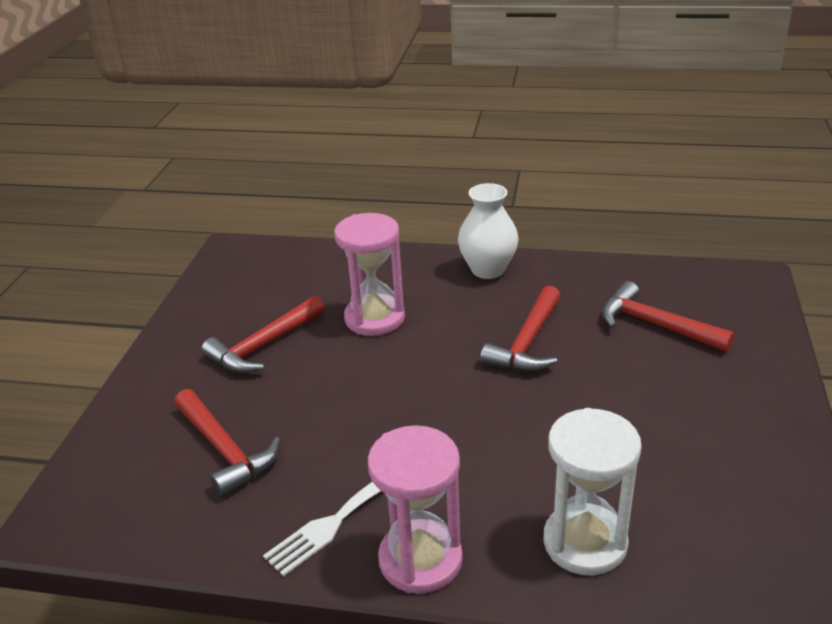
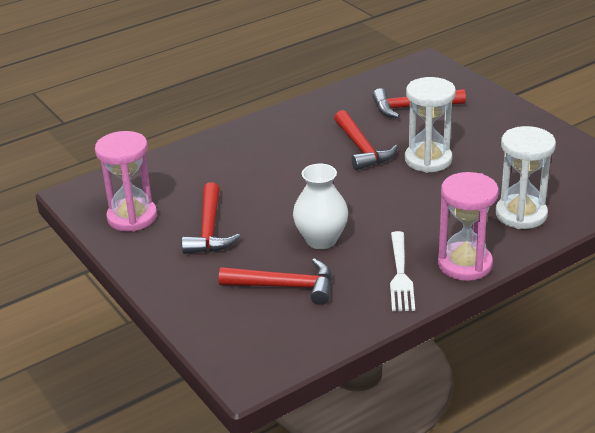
camera: 45 degrees left, 0 degrees up
pink hourglass [334,213,405,336] -> pink hourglass moved to [95,131,157,232]
white vase [458,183,519,279] -> white vase moved to [293,164,348,249]
none -> white hourglass [405,77,456,173]

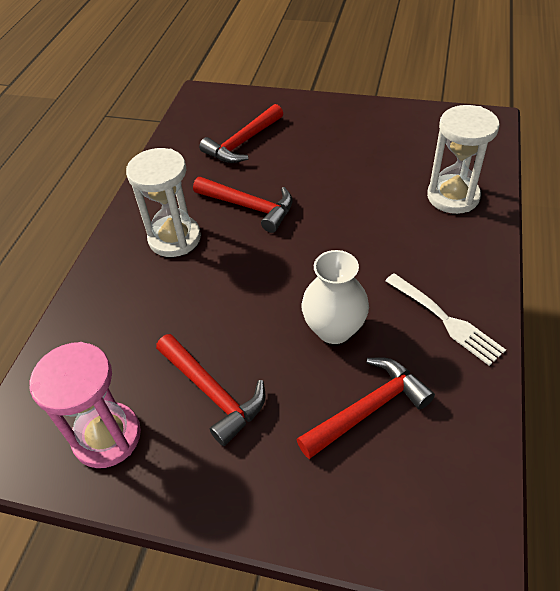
camera: 40 degrees left, 15 degrees up
white hourglass [405,77,456,173] -> white hourglass moved to [126,148,201,257]
pink hourglass [438,172,499,281] -> none

